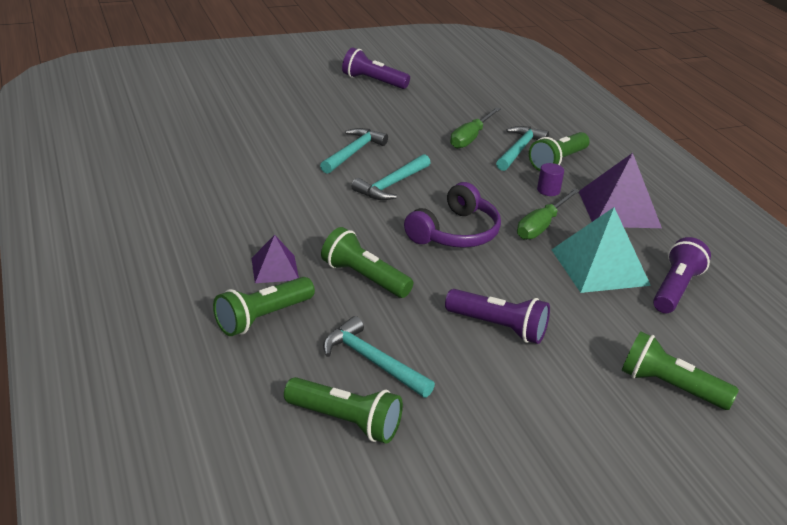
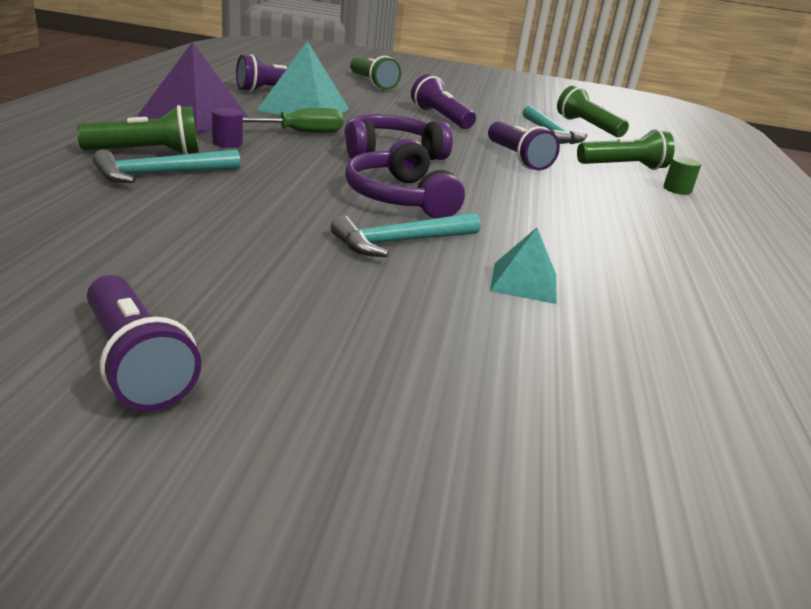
camera: 150 degrees left, 5 degrees down
purple pyramid [251,235,299,283] -> none
green flashlight [321,227,413,298] -> purple flashlight [488,121,560,171]
turquoise hammer [352,154,430,200] -> purple headphones [345,139,465,219]
green screwdriver [450,107,501,149] -> none
none -> turquoise pyramid [490,227,556,304]
none -> green cylinder [663,156,701,195]

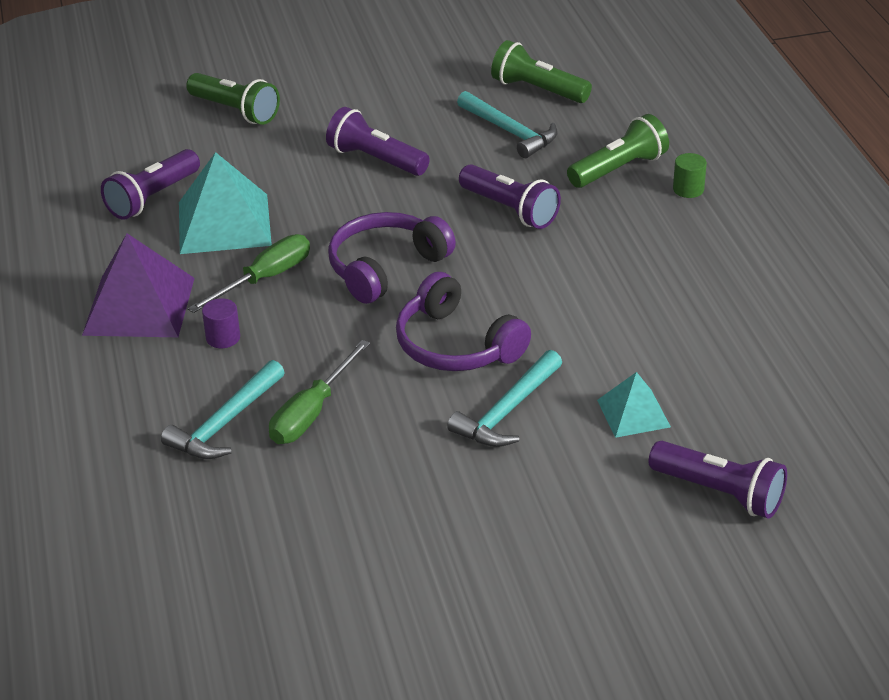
camera: 20 degrees left, 10 degrees up
green flashlight [77,105,199,155] -> none
purple flashlight [87,275,201,411] -> purple flashlight moved to [649,441,787,519]
none -> green screwdriver [269,340,370,444]

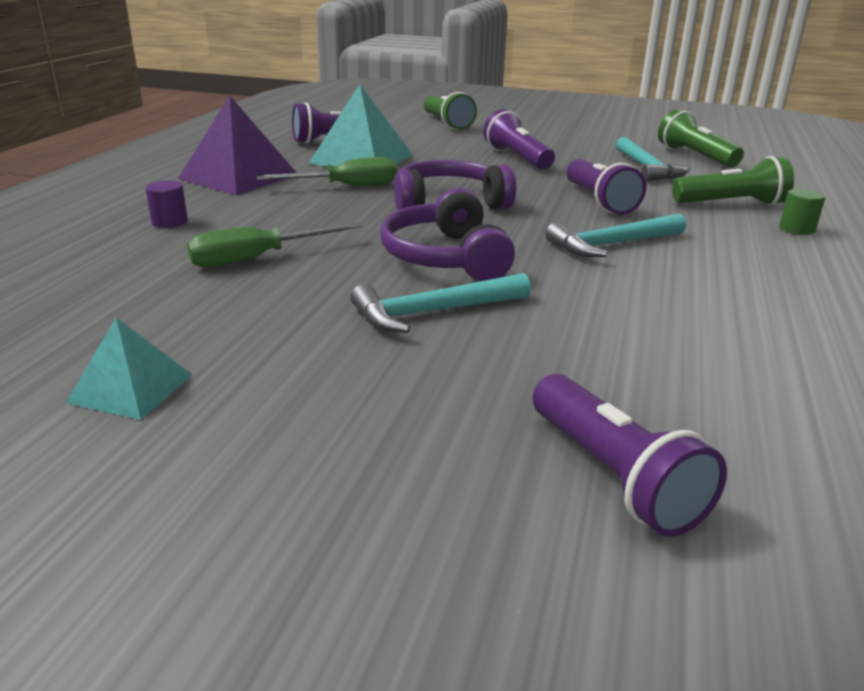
camera: 30 degrees right, 10 degrees down
turquoise hammer [161,360,285,459] -> turquoise hammer moved to [545,213,686,257]
purple cylinder [202,298,240,348] -> purple cylinder moved to [145,180,188,228]
turquoise pyramid [597,372,671,438] -> turquoise pyramid moved to [66,318,193,420]

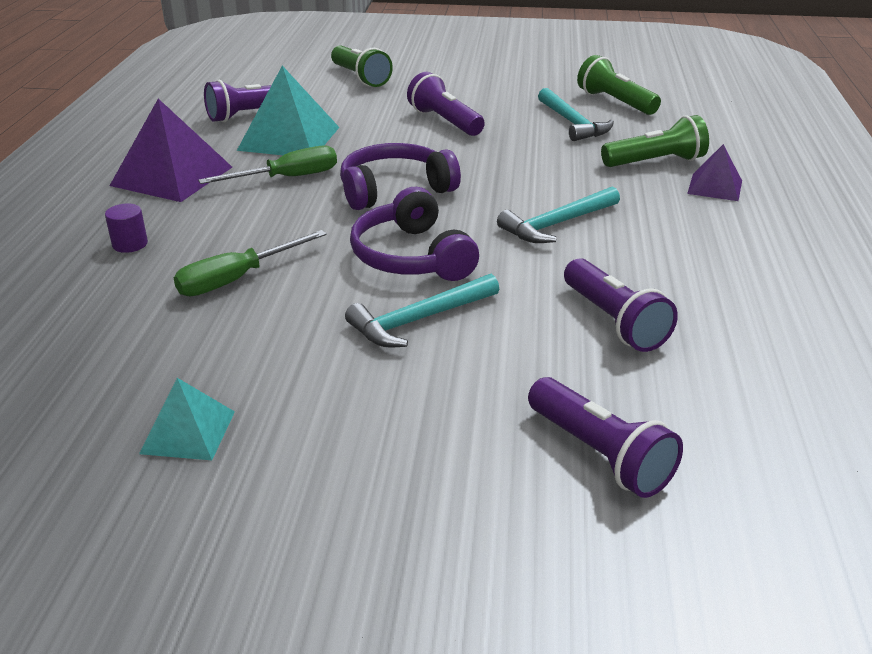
camera: 10 degrees left, 5 degrees up
purple flashlight [566,159,646,215] -> purple flashlight moved to [564,258,678,352]
green cylinder [779,188,825,235] -> purple pyramid [687,144,742,201]

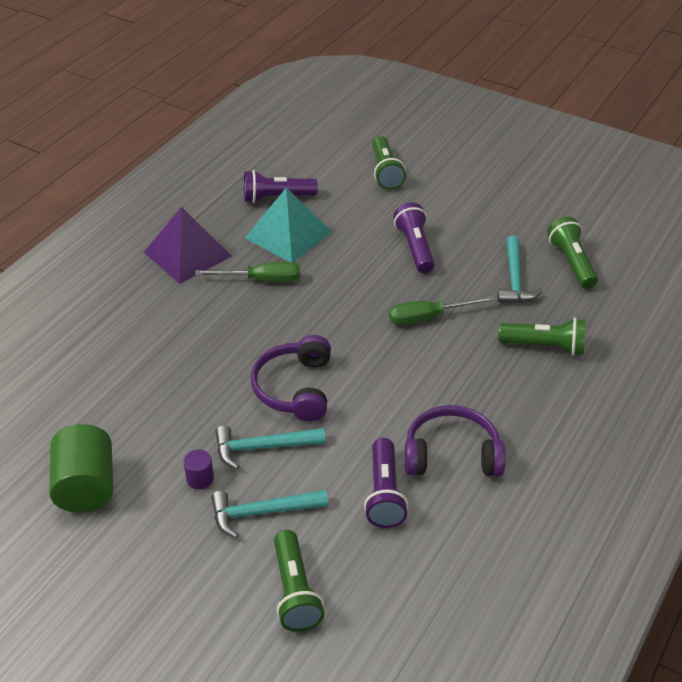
camera: 25 degrees right, 10 degrees up
purple cylinder [105,203,148,253] -> purple cylinder moved to [183,449,214,489]
turquoise pyramid [139,378,235,460] -> green cylinder [49,424,113,512]
green screwdriver [174,230,327,296] -> green screwdriver moved to [389,296,495,325]
purple headphones [340,143,461,210] -> purple headphones moved to [405,405,506,476]
turquoise hammer [497,187,620,243] -> turquoise hammer moved to [211,490,328,538]
purple flashlight [528,377,683,498] -> green flashlight [274,530,325,632]
purple pyramid [687,144,742,201] -> none

